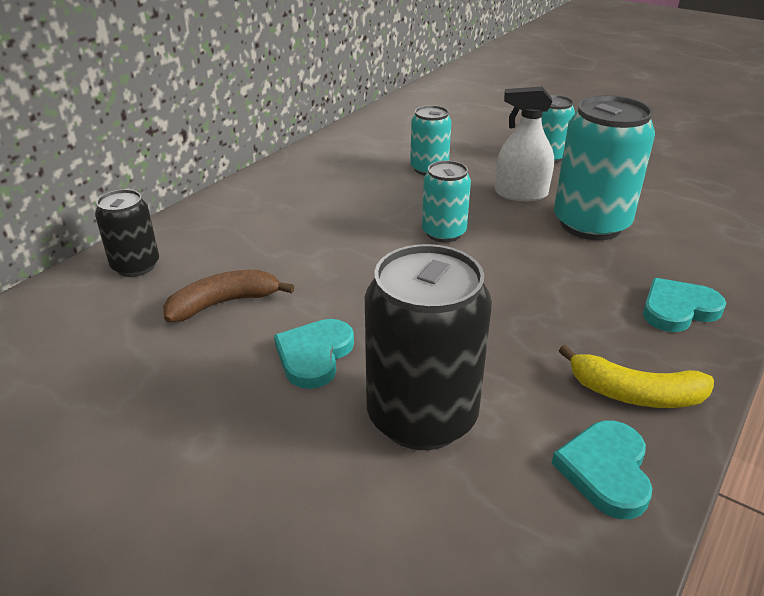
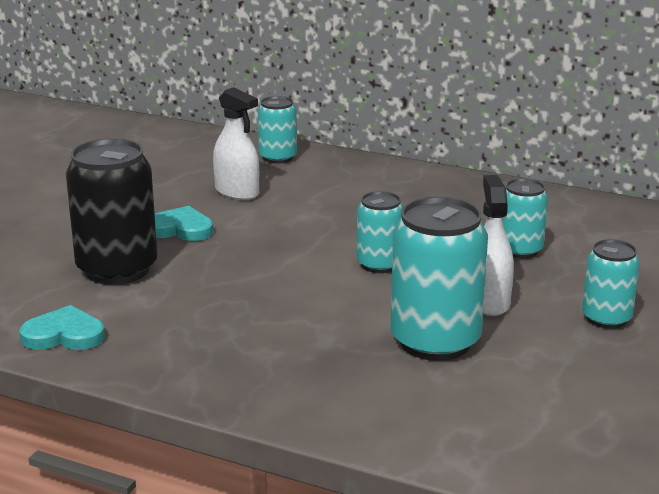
camera: 80 degrees right, 10 degrees down
black can [95,189,159,277] -> turquoise can [258,96,297,164]
brown banana [163,270,294,322] -> white spray bottle [213,87,259,200]
yellow banana [559,345,714,408] -> none
turquoise heart [643,278,726,332] -> none

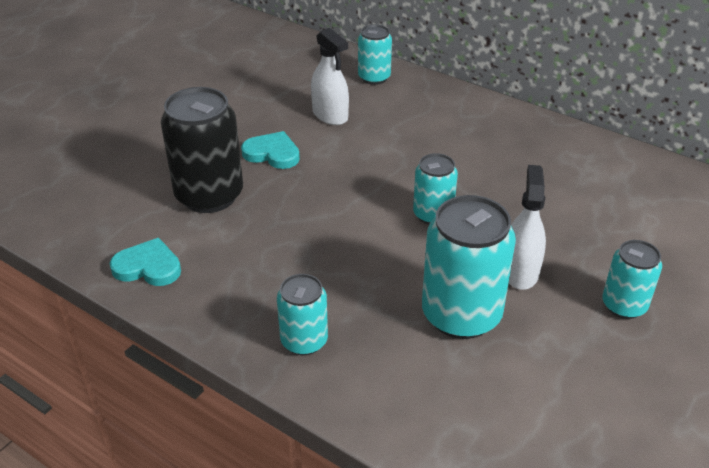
camera: 10 degrees right, 15 degrees up
turquoise can [503,178,548,258] -> turquoise can moved to [277,274,328,355]

